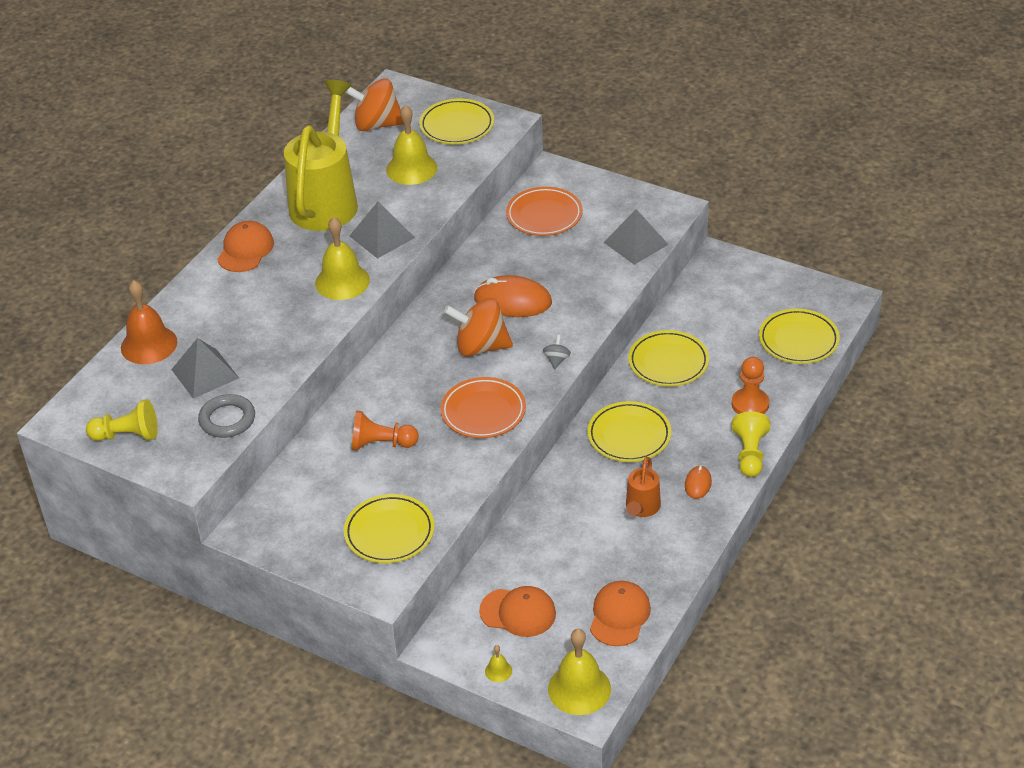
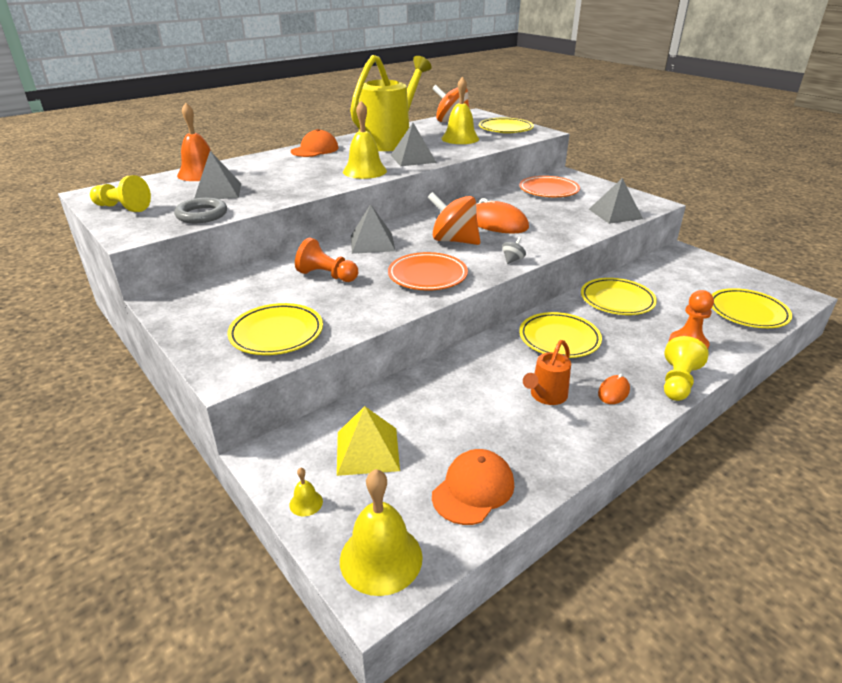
camera: 20 degrees right, 10 degrees down
orange cap [479,586,556,637] -> yellow pyramid [337,406,400,476]
none -> grey pyramid [351,204,395,254]

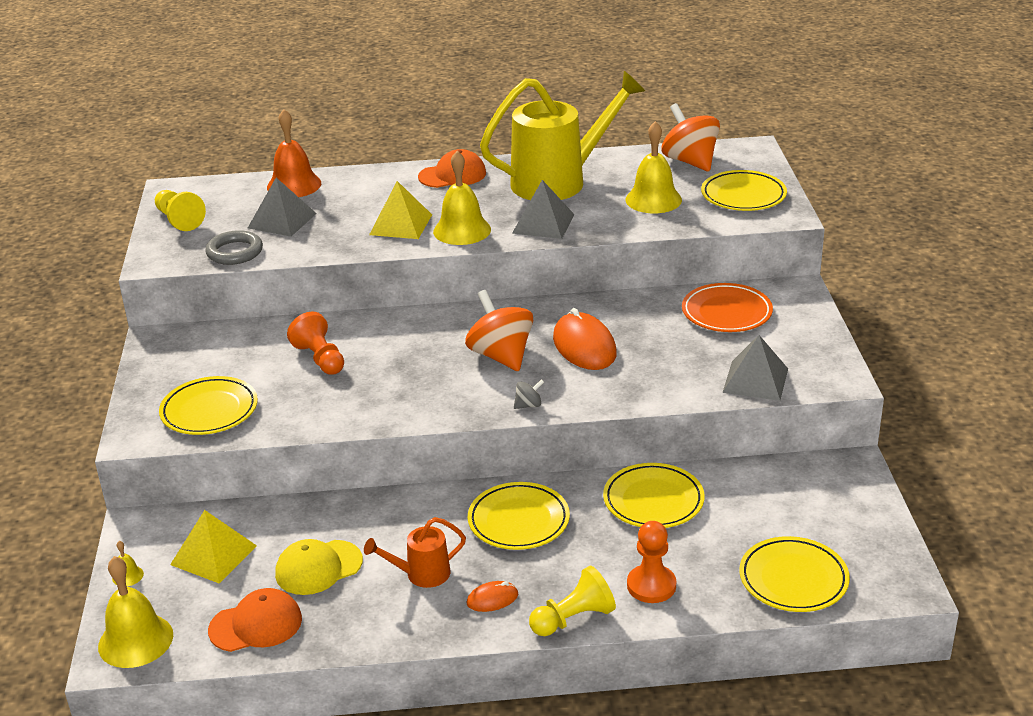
camera: 35 degrees right, 0 degrees up
grey pyramid [351,204,395,254] -> none
orange plate [388,252,468,291] -> none
none -> yellow cap [275,539,363,595]
none -> yellow pyramid [369,181,432,239]

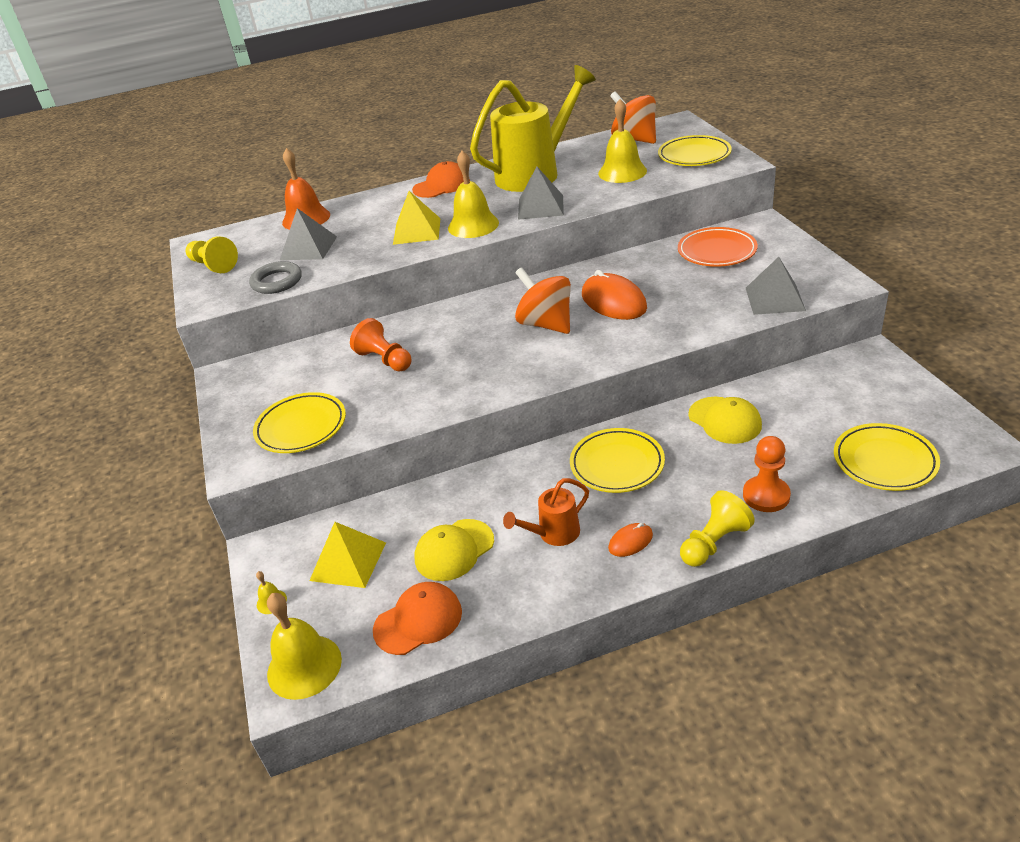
camera: 10 degrees left, 5 degrees up
grey spinning top [514,379,544,409] -> none
yellow plate [603,463,705,528] -> yellow cap [688,397,762,444]

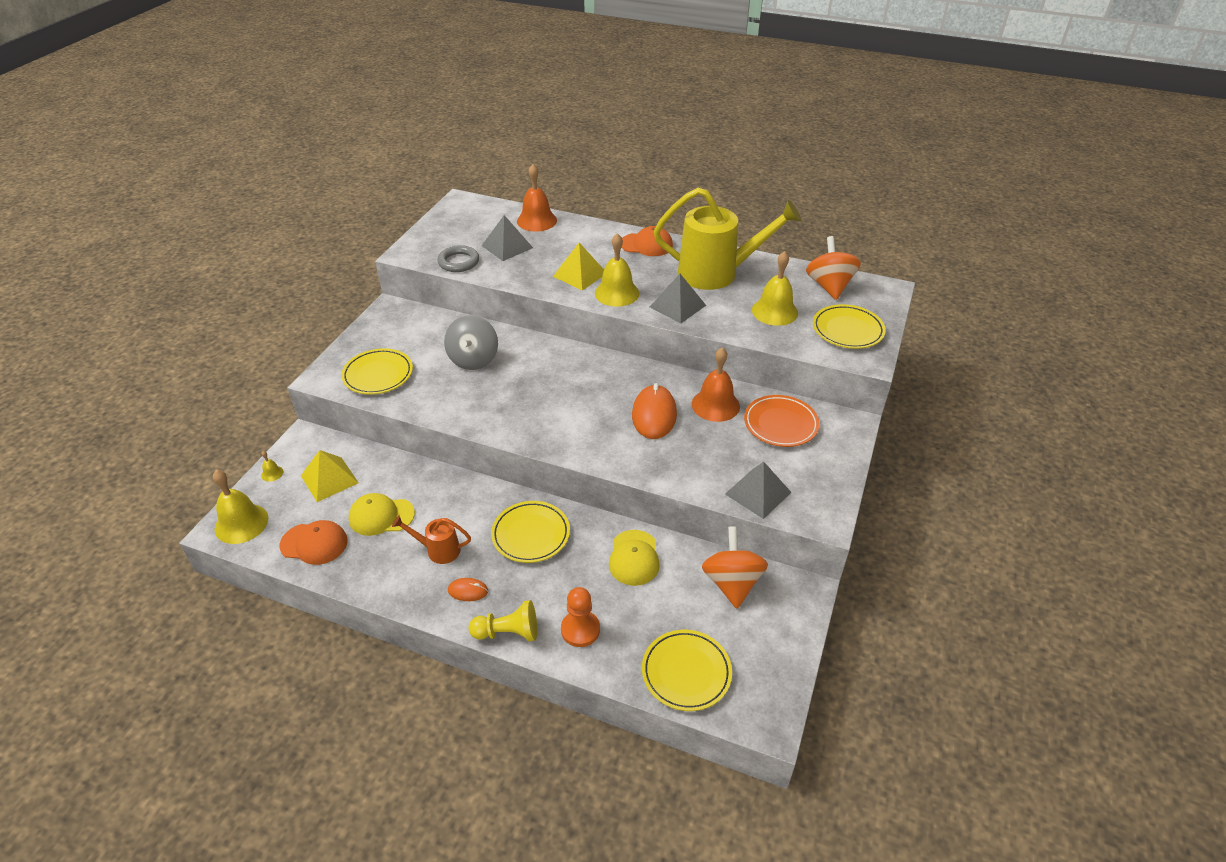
camera: 35 degrees right, 5 degrees up
yellow pawn [186,236,238,273] -> none
orange pawn [350,318,412,372] -> grey spinning top [444,315,498,370]
orange spinning top [515,267,571,334] -> orange spinning top moved to [702,526,768,609]
none -> orange bell [692,348,740,422]

